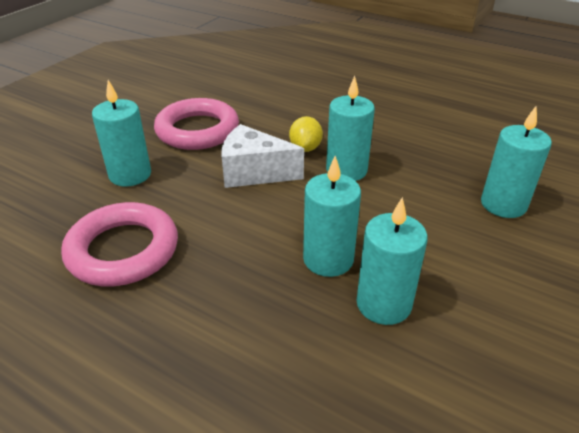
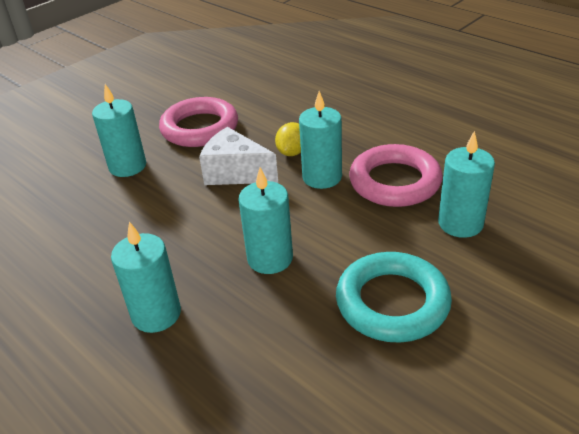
camera: 15 degrees right, 0 degrees up
pink ring [61,202,178,286] -> pink ring moved to [349,144,443,207]
turquoise candle [356,197,428,325] -> turquoise candle moved to [111,222,181,333]
none -> turquoise ring [336,252,452,343]

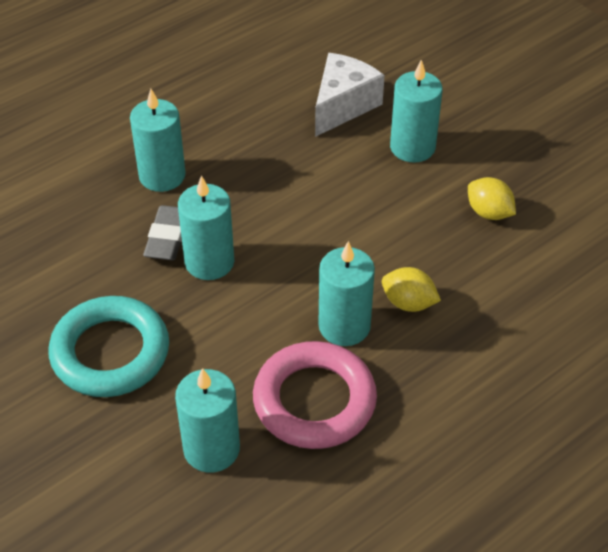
camera: 95 degrees right, 10 degrees up
pink ring [159,97,238,147] -> yellow lemon [468,177,516,220]
white cheese [199,127,278,185] -> white cheese moved to [315,53,385,137]
none -> grey eraser [143,205,182,260]

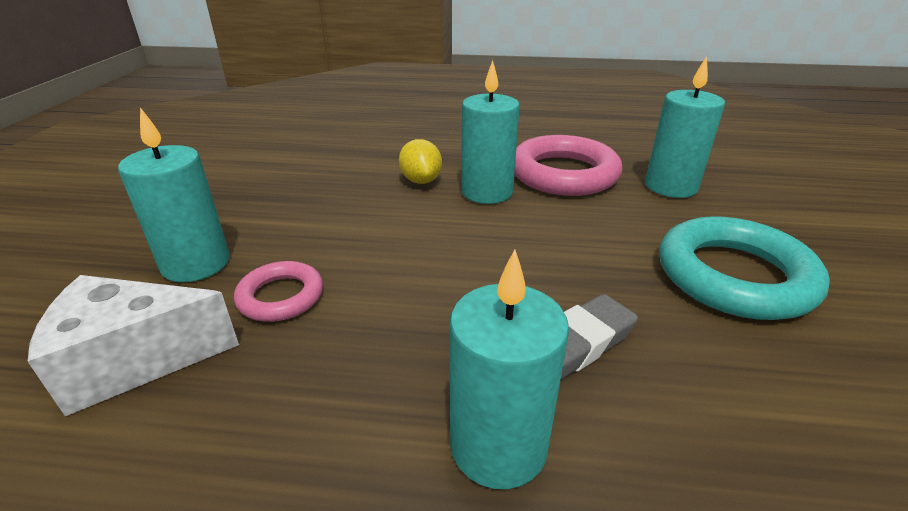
camera: 135 degrees left, 15 degrees down
turquoise candle [178,175,234,280] -> none
yellow lemon [468,177,516,220] -> none
none -> pink ring [234,261,323,322]

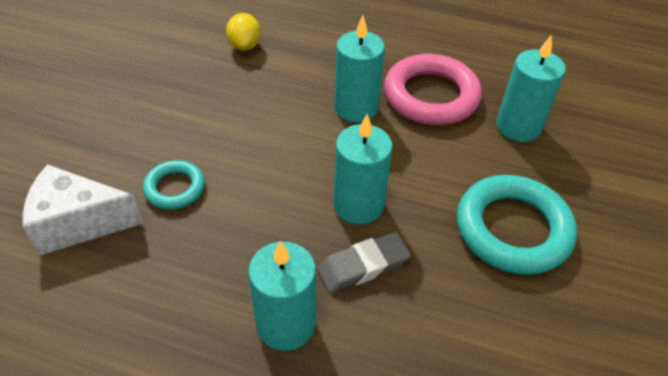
camera: 10 degrees right, 15 degrees up
turquoise candle [118,108,230,282] -> turquoise candle moved to [334,114,393,225]
pink ring [234,261,323,322] -> turquoise ring [143,160,205,210]
yellow lemon [399,139,442,184] -> yellow lemon moved to [226,13,261,51]

